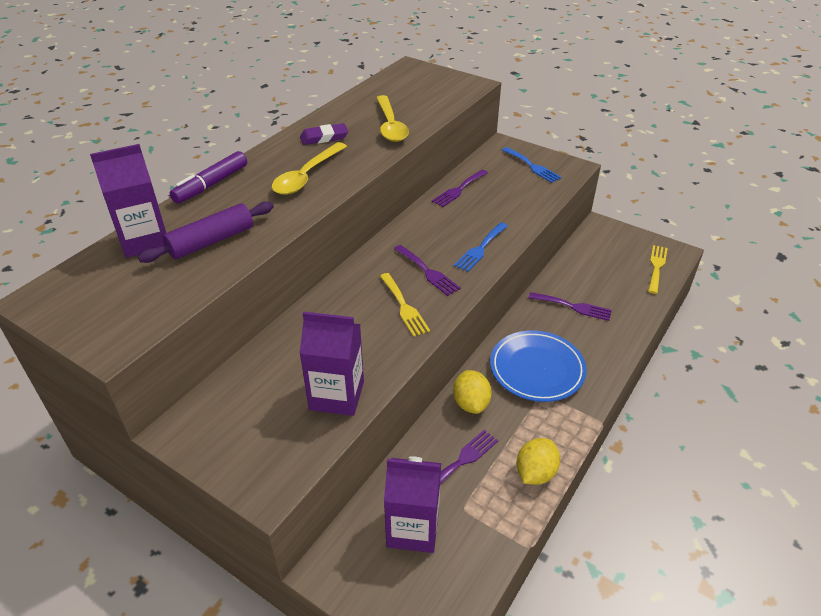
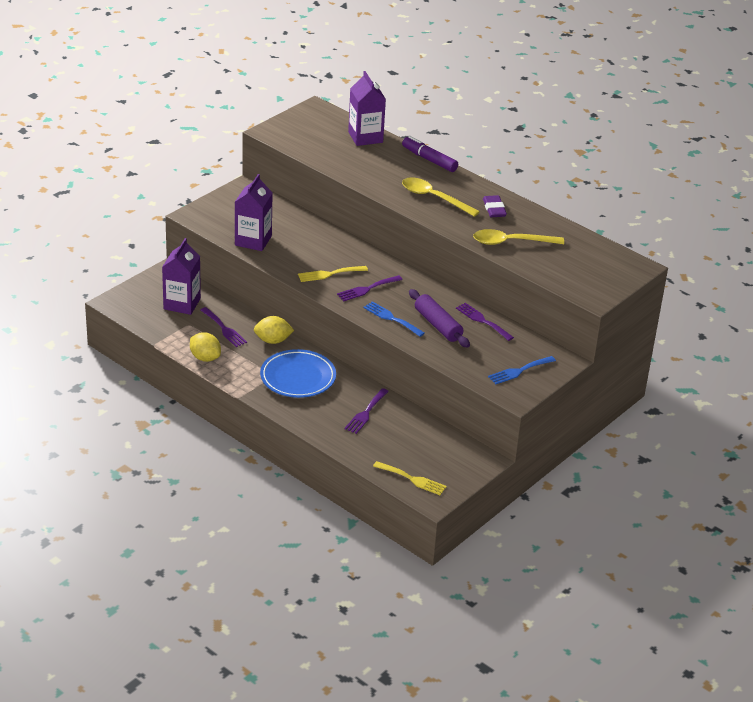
camera: 95 degrees right, 5 degrees down
purple rolling pin [138,202,274,263] -> purple rolling pin moved to [409,289,470,348]

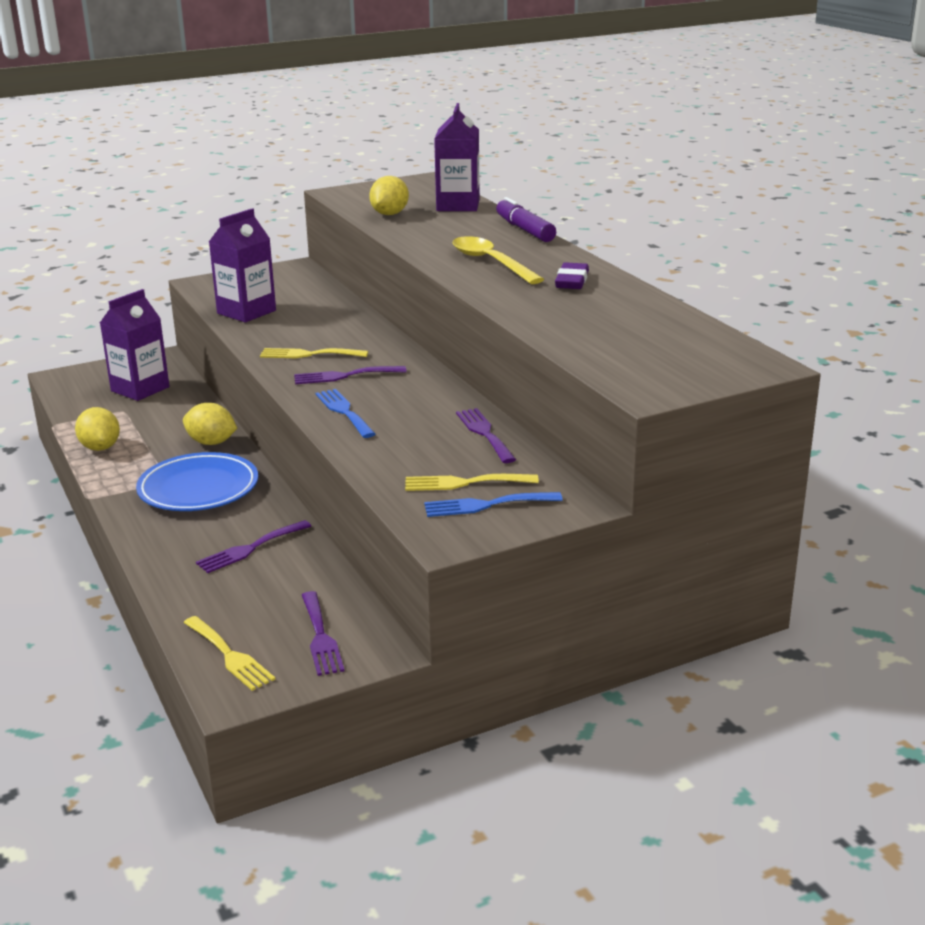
camera: 25 degrees right, 10 degrees down
purple fork [201,307,247,347] -> purple fork moved to [302,591,345,676]
purple rolling pin [409,289,470,348] -> none
yellow spoon [473,229,564,245] -> none
none -> yellow lemon [369,176,409,215]
none -> yellow fork [405,474,539,491]

